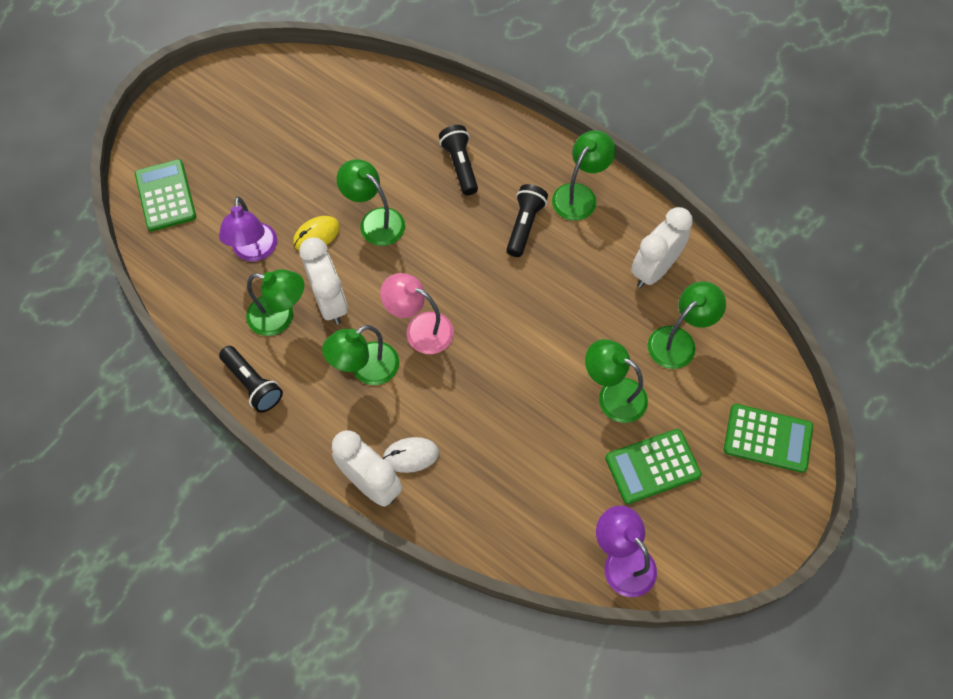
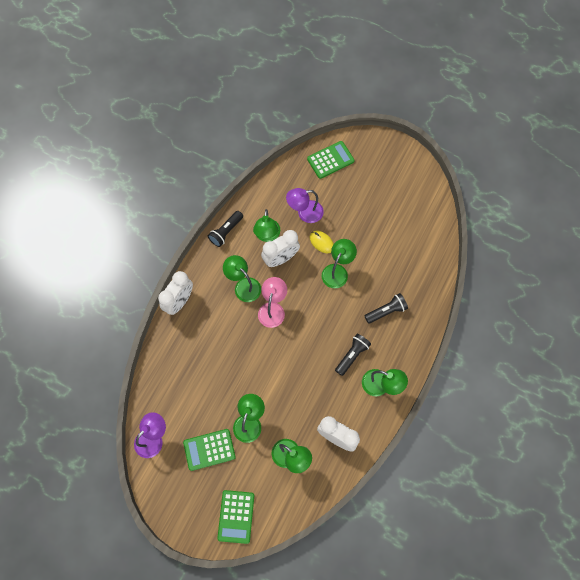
camera: 80 degrees right, 5 degrees up
white mouse [383,437,439,473] -> none
black flashlight [506,184,548,257] -> black flashlight turned 60 degrees counterclockwise [335,334,371,376]
green calculator [605,429,701,504] -> green calculator turned 75 degrees counterclockwise [183,429,236,471]

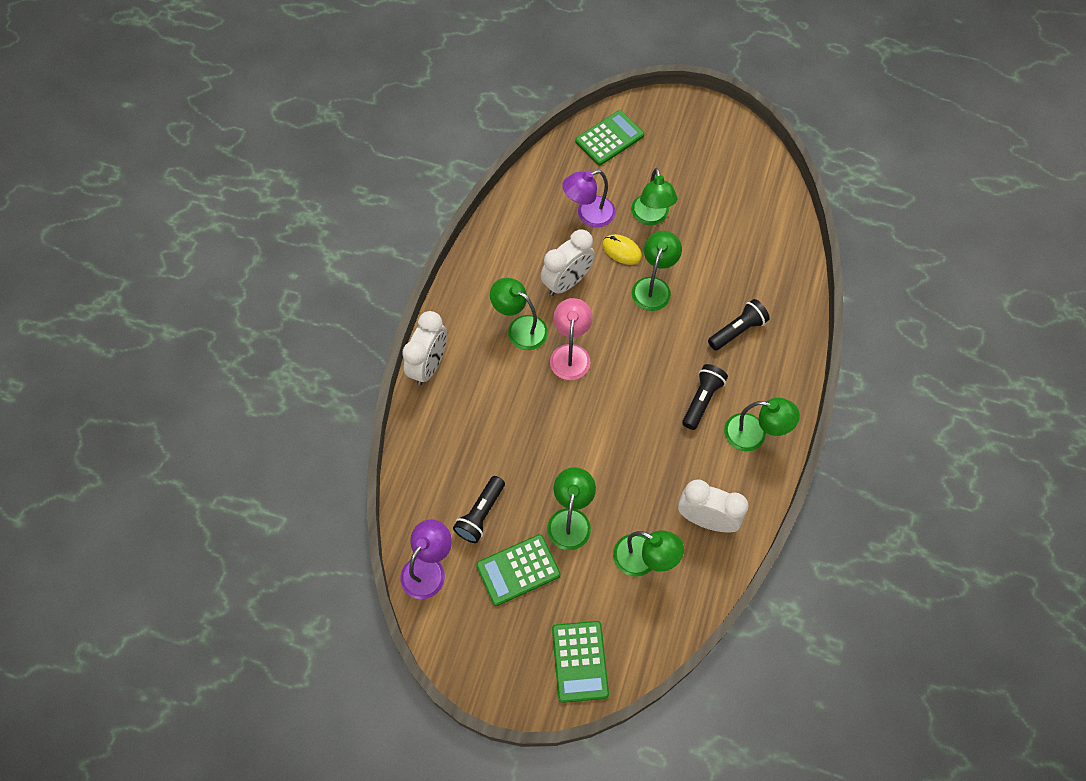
camera: 10 degrees left, 5 degrees down
black flashlight [208,211,243,247] -> black flashlight moved to [453,476,505,543]
green lamp [253,209,280,242] -> green lamp moved to [631,168,677,225]

